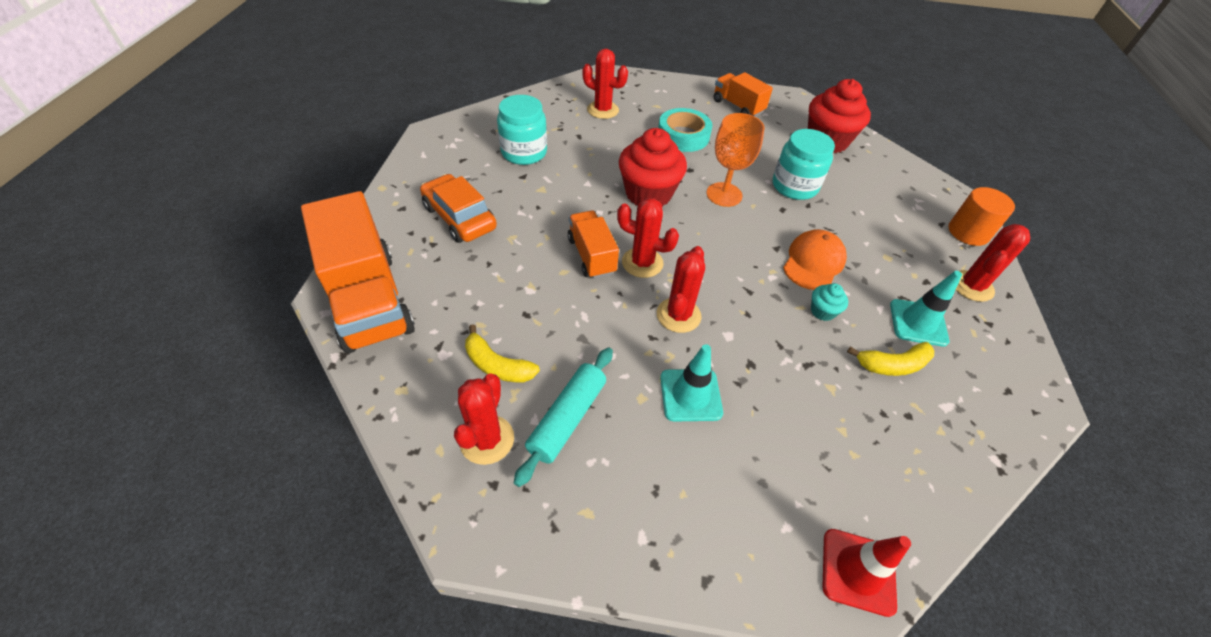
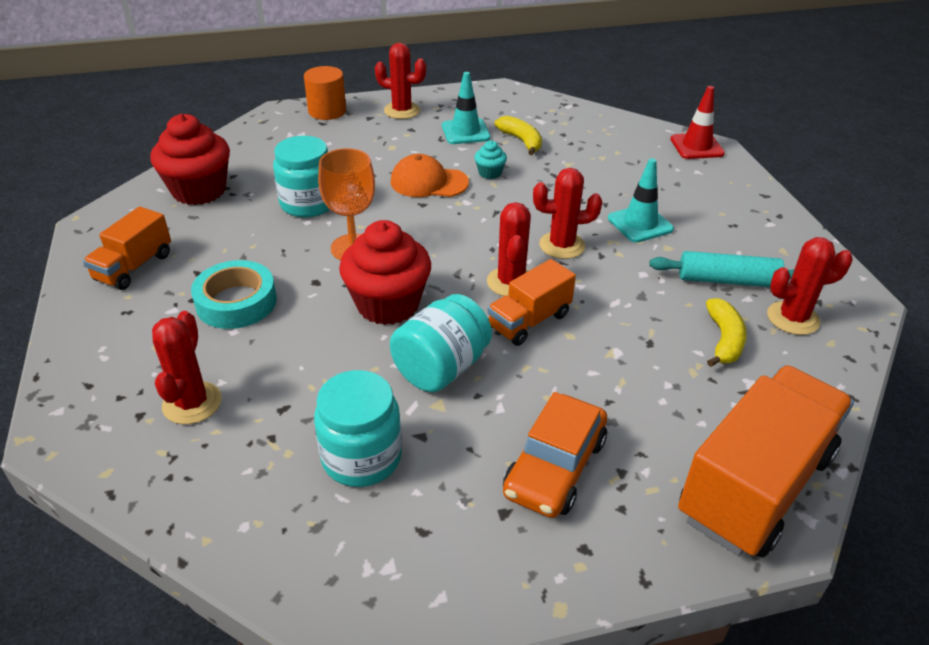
camera: 110 degrees left, 10 degrees down
none -> turquoise jar [390,294,492,392]

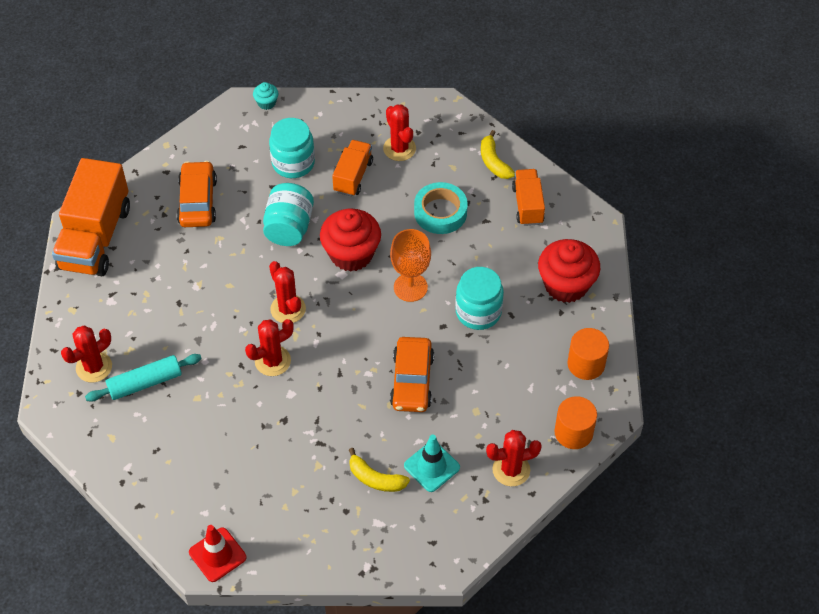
camera: 150 degrees right, 15 degrees up
orange cap [391,154,469,197] -> orange car [390,337,434,412]
turquoise cupcake [474,141,507,179] -> turquoise cupcake moved to [253,82,278,110]
orange truck [487,259,576,346] -> orange truck moved to [332,140,373,197]
turquoise traffic cone [608,158,674,243] -> none
yellow banana [706,298,747,367] -> yellow banana moved to [481,130,515,179]
none -> orange cylinder [568,328,609,380]

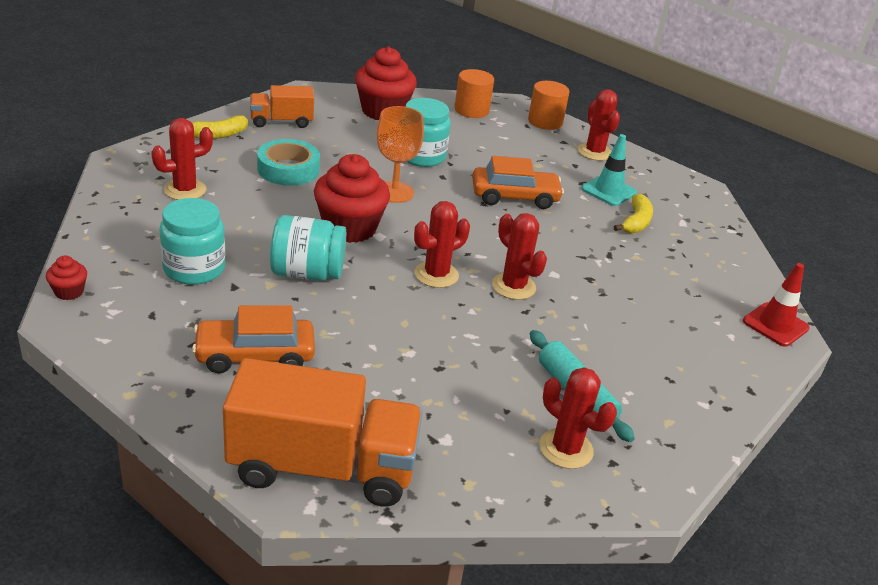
camera: 100 degrees left, 20 degrees down
turquoise cupcake [253,82,278,110] -> red cupcake [46,256,87,300]
orange truck [332,140,373,197] -> none

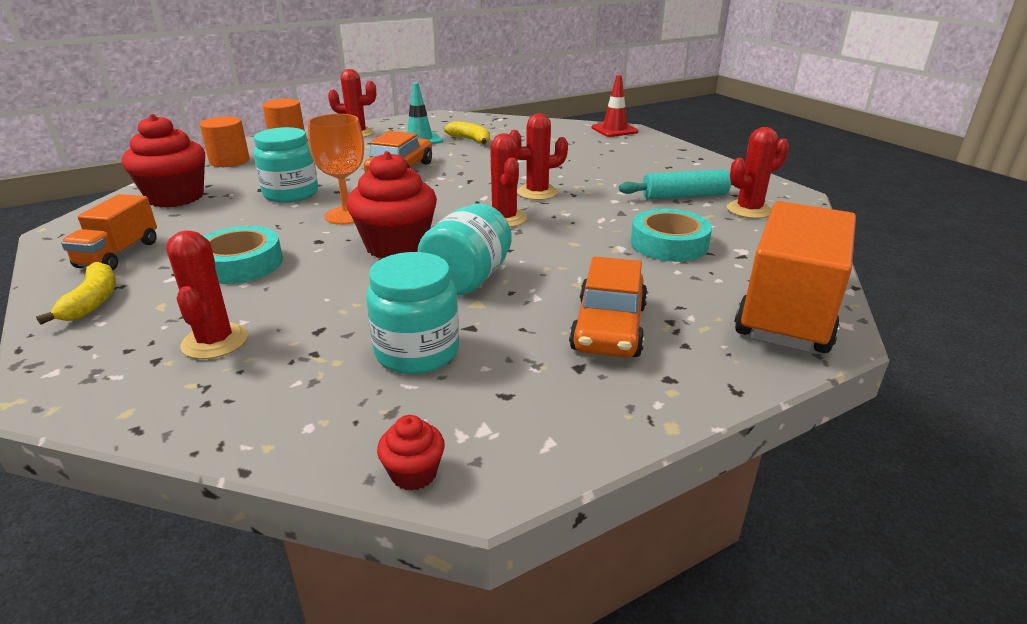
camera: 65 degrees left, 5 degrees down
none -> turquoise tape [631,209,712,262]

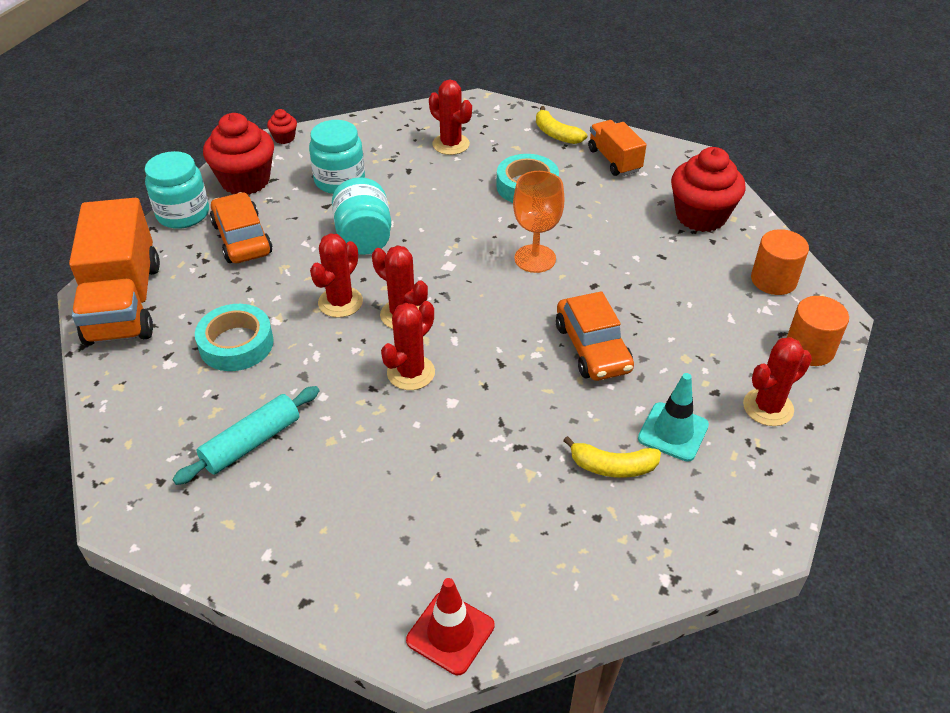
camera: 145 degrees right, 15 degrees up
turquoise jar [254,127,318,203] -> turquoise jar moved to [145,151,209,229]
red cupcake [346,151,437,258] -> red cupcake moved to [203,113,274,195]
red cactus [727,127,789,219] -> red cactus moved to [310,233,363,318]

